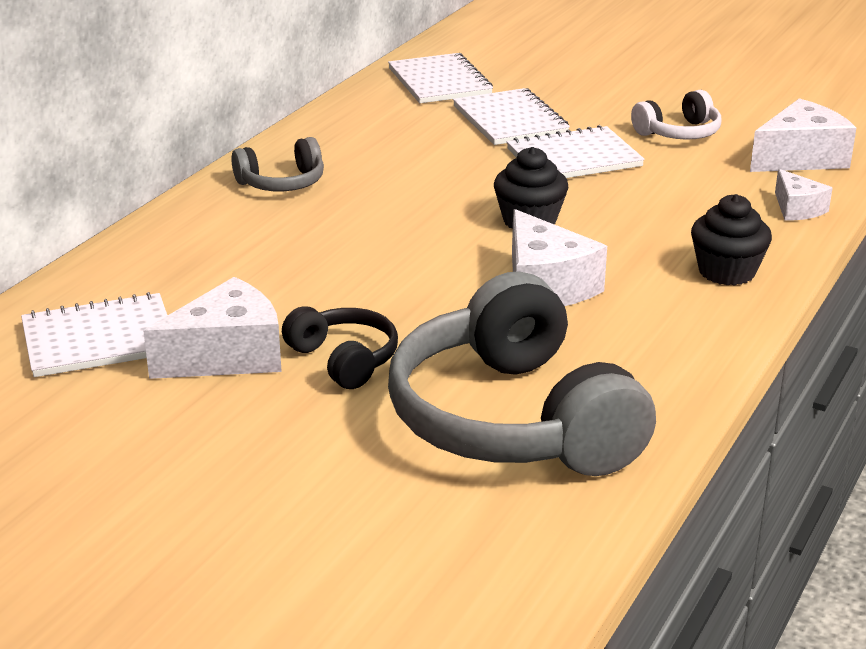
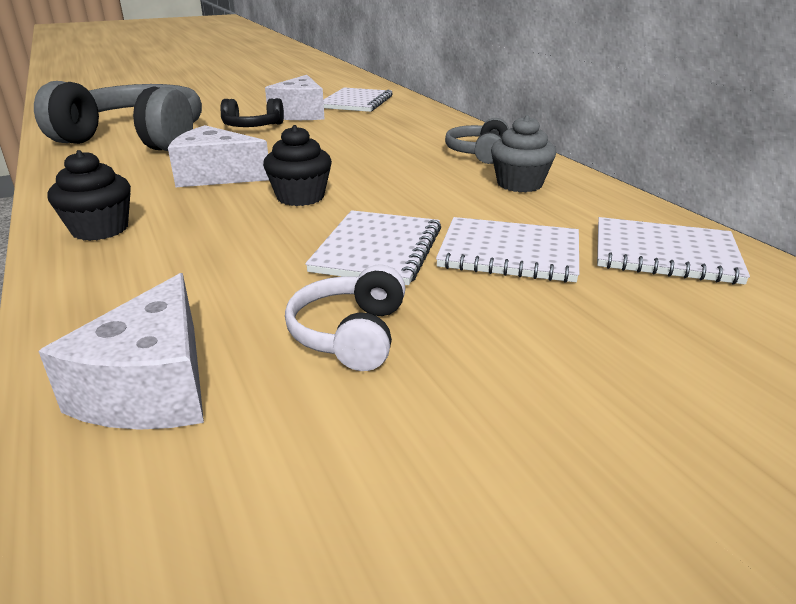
camera: 125 degrees right, 0 degrees up
white cheese [775,169,832,221] -> none
none -> grey cupcake [491,115,556,192]

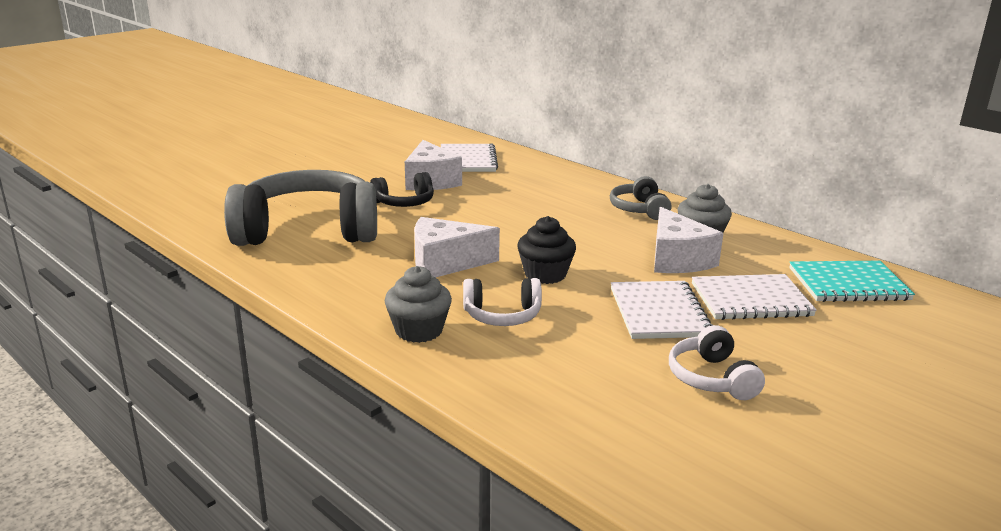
camera: 20 degrees left, 5 degrees down
white cheese [38,273,204,430] -> white cheese moved to [654,207,724,273]
black cupcake [47,150,131,241] -> grey cupcake [385,266,452,343]
white notebook [597,217,750,285] -> turquoise notebook [789,261,915,302]
none -> white headphones [463,278,542,326]

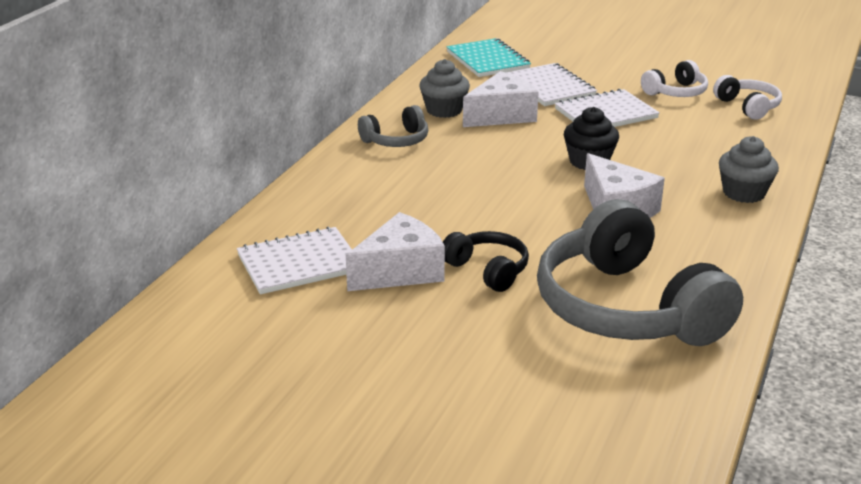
camera: 110 degrees left, 5 degrees up
white headphones [463,278,542,326] -> white headphones moved to [713,75,782,120]

